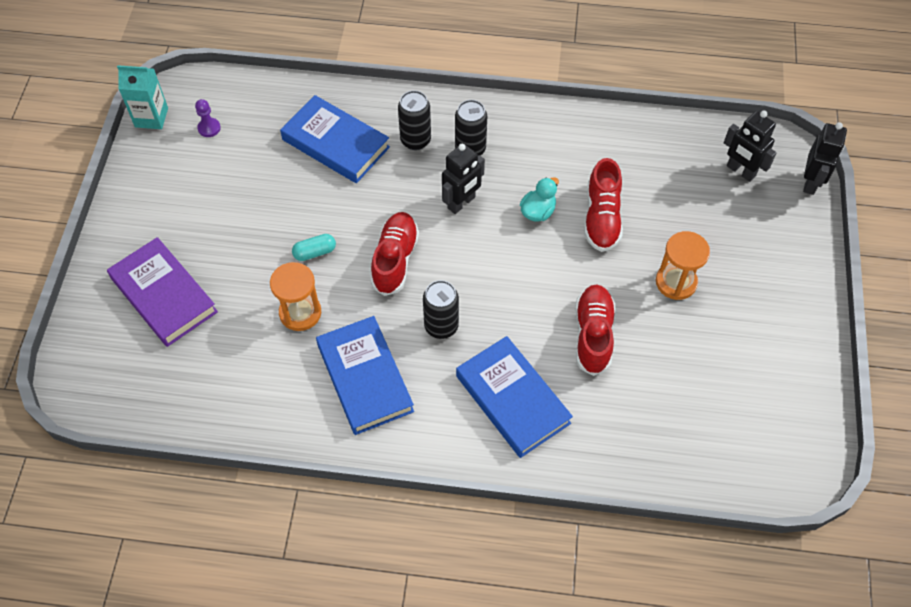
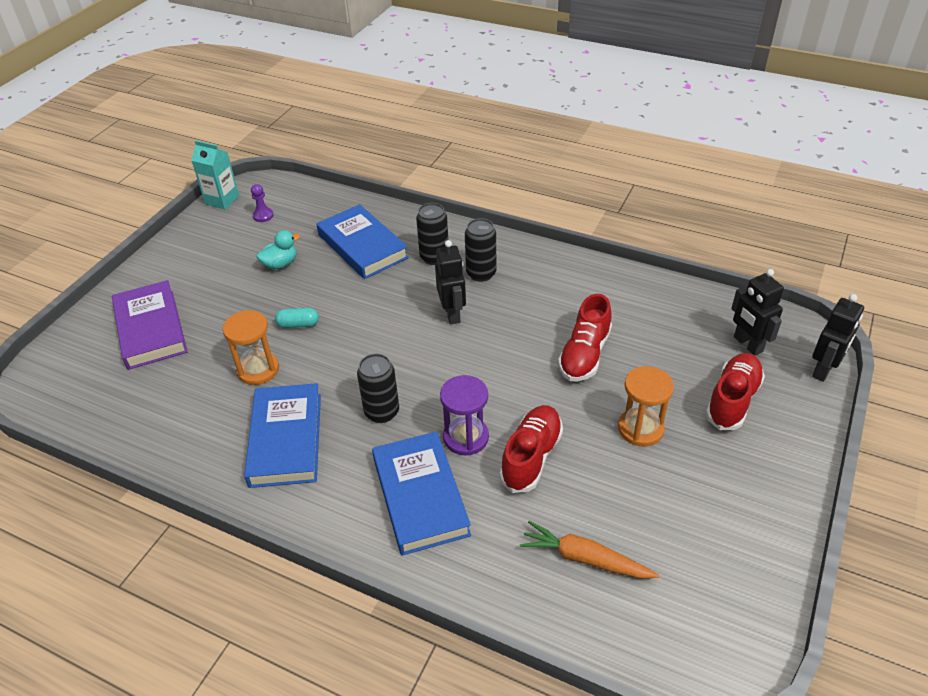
camera: 20 degrees right, 15 degrees down
red shoe [371,212,419,296] -> red shoe moved to [706,353,765,430]
black robot [442,143,485,214] -> black robot turned 75 degrees counterclockwise [435,240,466,324]
turquoise duck [520,177,559,222] -> turquoise duck moved to [256,230,300,269]
none -> purple hourglass [440,375,489,455]
none -> orange carrot [520,521,659,579]

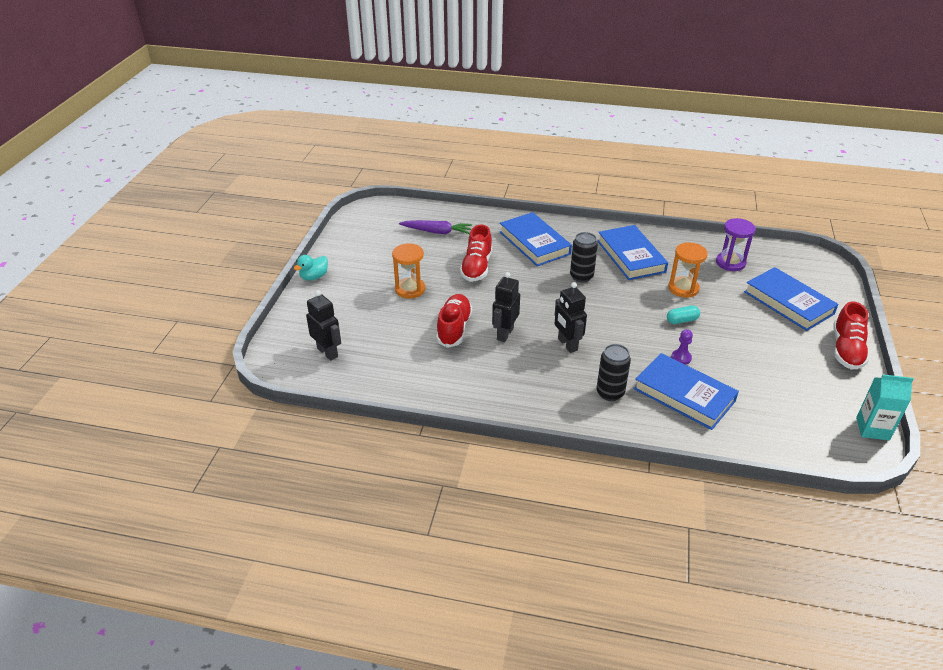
camera: 165 degrees right, 5 degrees down
purple book [112,280,188,370] -> blue book [744,267,839,331]
purple pawn [251,184,274,222] -> purple pawn moved to [671,329,693,365]
turquoise duck [256,230,300,269] -> turquoise duck moved to [294,255,328,281]
purple hourglass [440,375,489,455] -> purple hourglass moved to [716,218,756,271]
black can [465,218,496,282] -> none
orange carrot [520,521,659,579] -> purple carrot [399,220,472,234]
red shoe [706,353,765,430] -> red shoe moved to [833,301,869,369]
black robot [812,294,864,382] -> black robot moved to [492,272,520,342]

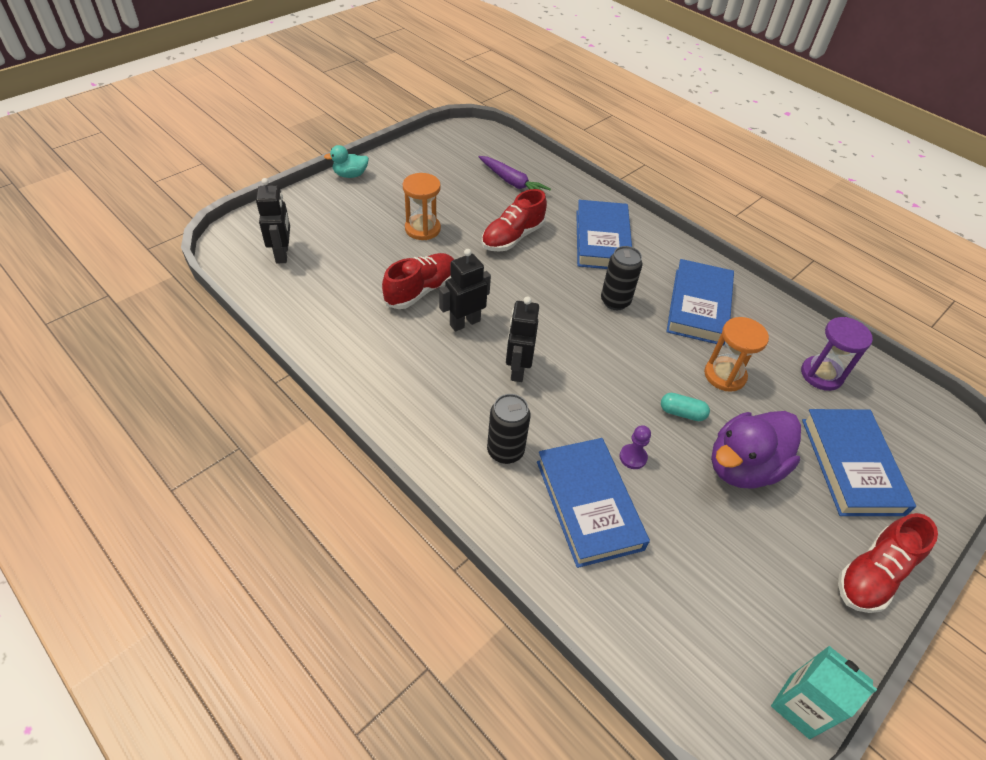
camera: 30 degrees right, 10 degrees up
none -> purple duck [711,411,801,489]

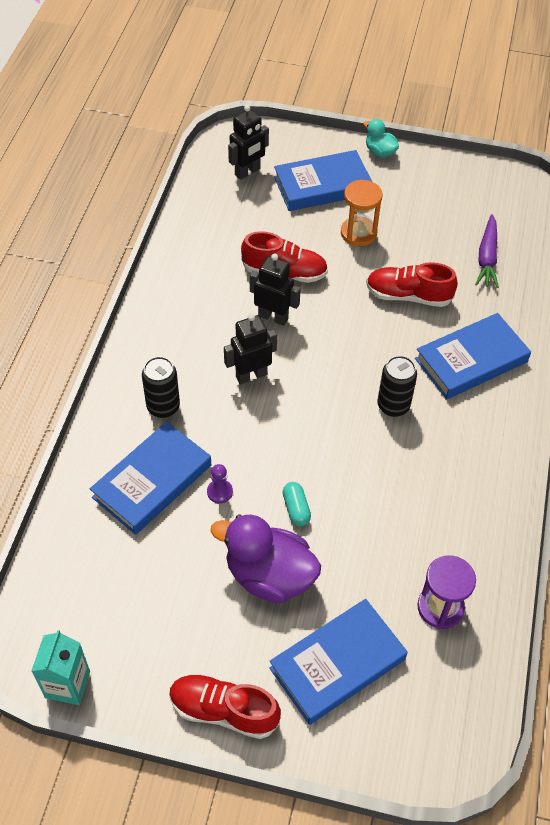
camera: 60 degrees right, 5 degrees up
blue book [666,259,734,346] -> blue book moved to [274,150,372,211]
orange hourglass [704,317,769,392] -> none

